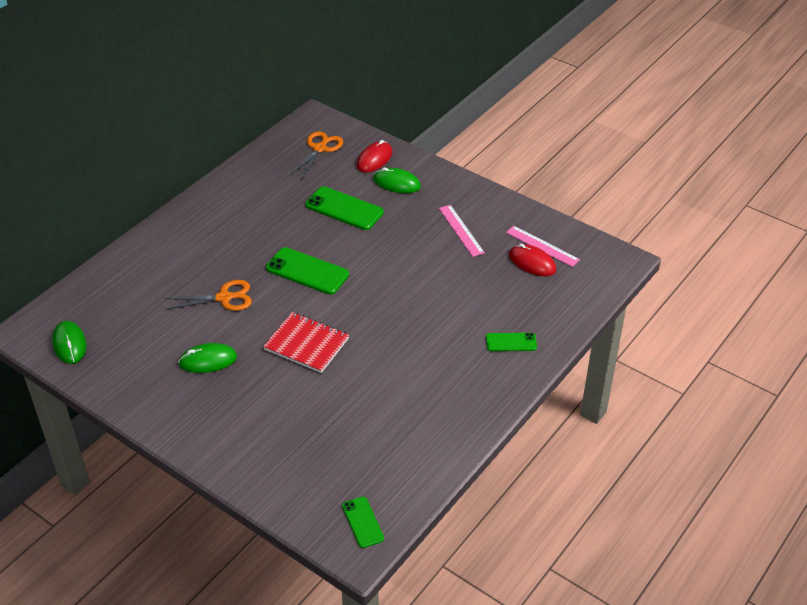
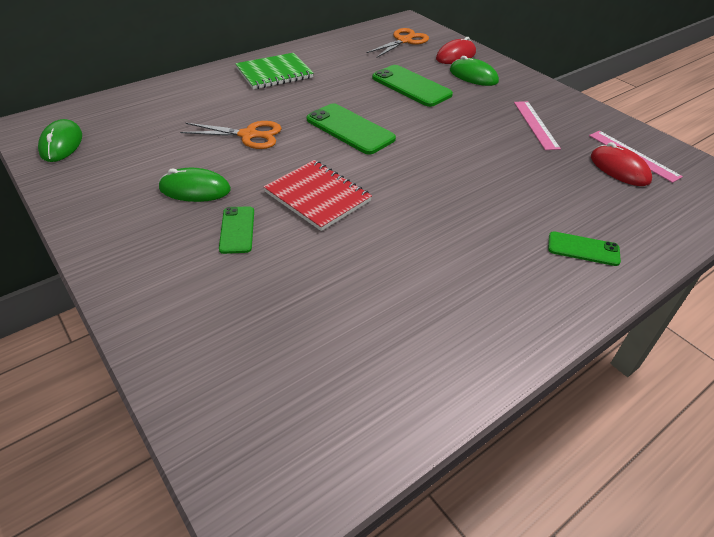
camera: 15 degrees right, 0 degrees up
green phone [342,496,384,548] -> green phone moved to [219,206,254,254]
none -> green notebook [235,53,314,89]

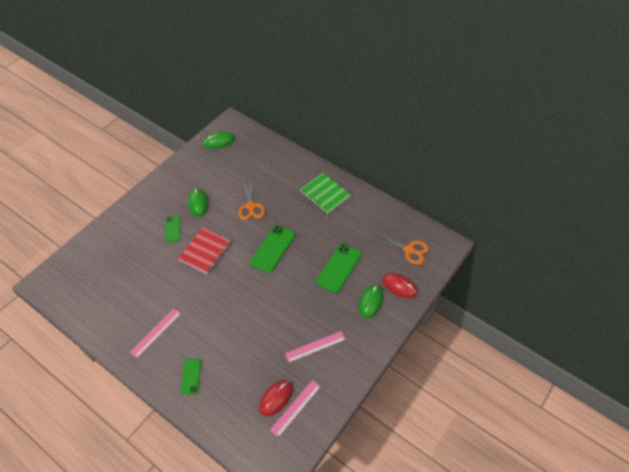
camera: 75 degrees right, 10 degrees up
green phone [219,206,254,254] -> green phone turned 75 degrees counterclockwise [165,216,180,243]
none -> pink ruler [129,308,181,358]

